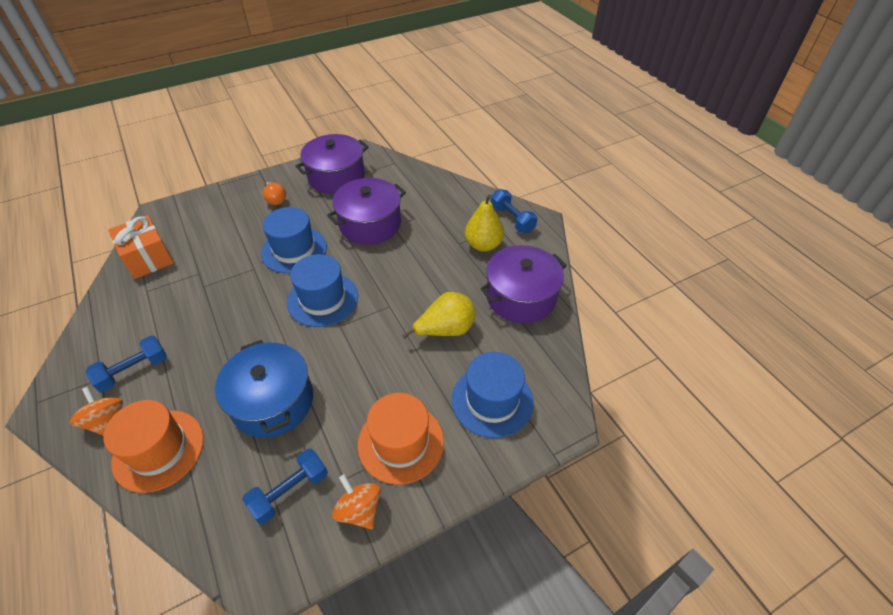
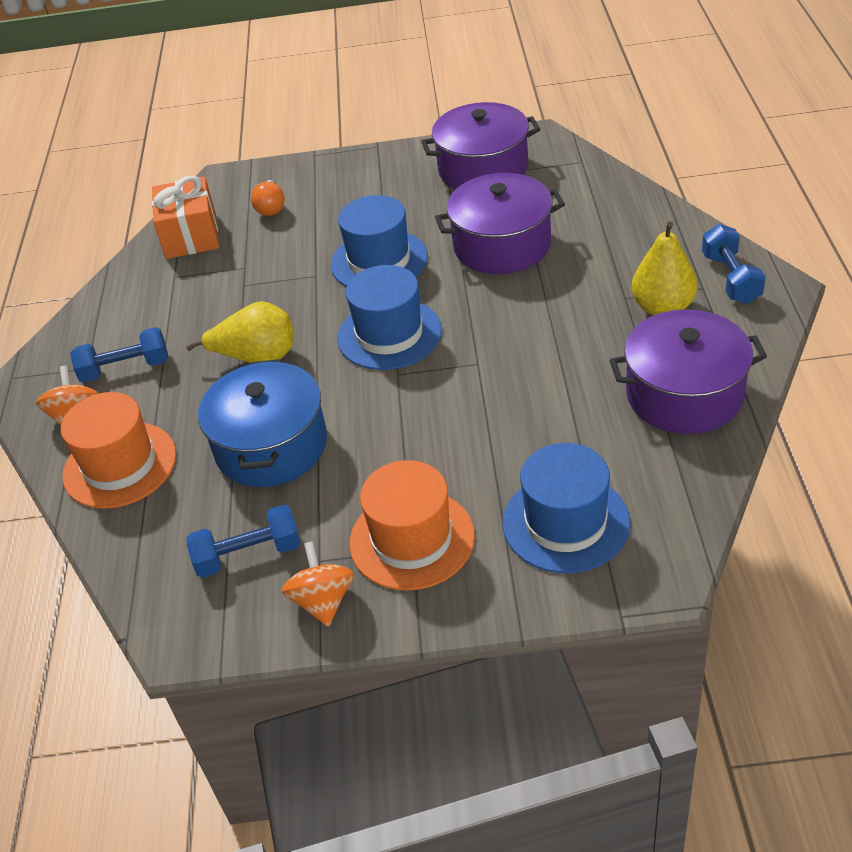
camera: 30 degrees right, 5 degrees down
orange light bulb [263,182,286,205] -> orange light bulb moved to [251,180,285,216]
yellow pear [402,292,476,339] -> yellow pear moved to [186,301,294,363]

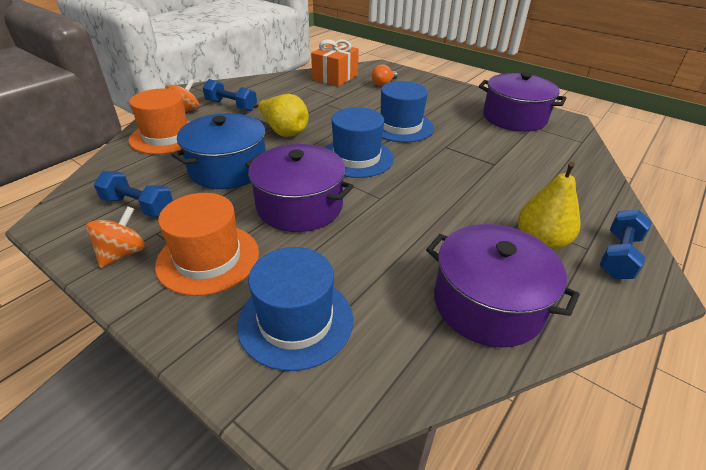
camera: 35 degrees right, 5 degrees down
purple pot [435,173,565,274] -> purple pot moved to [245,144,354,232]

